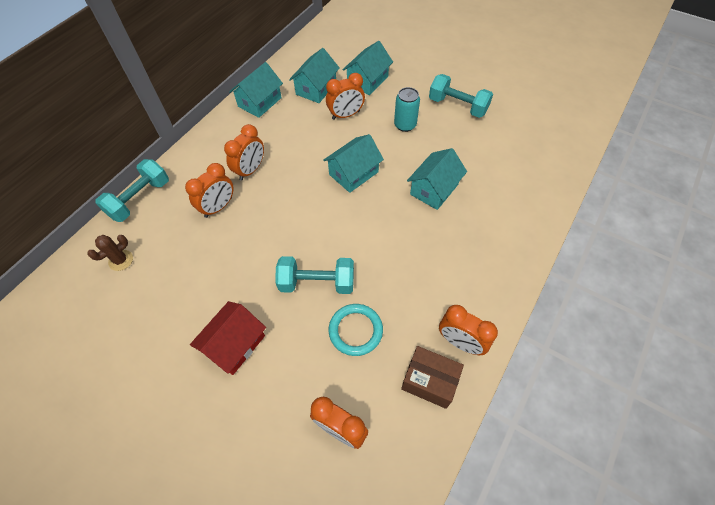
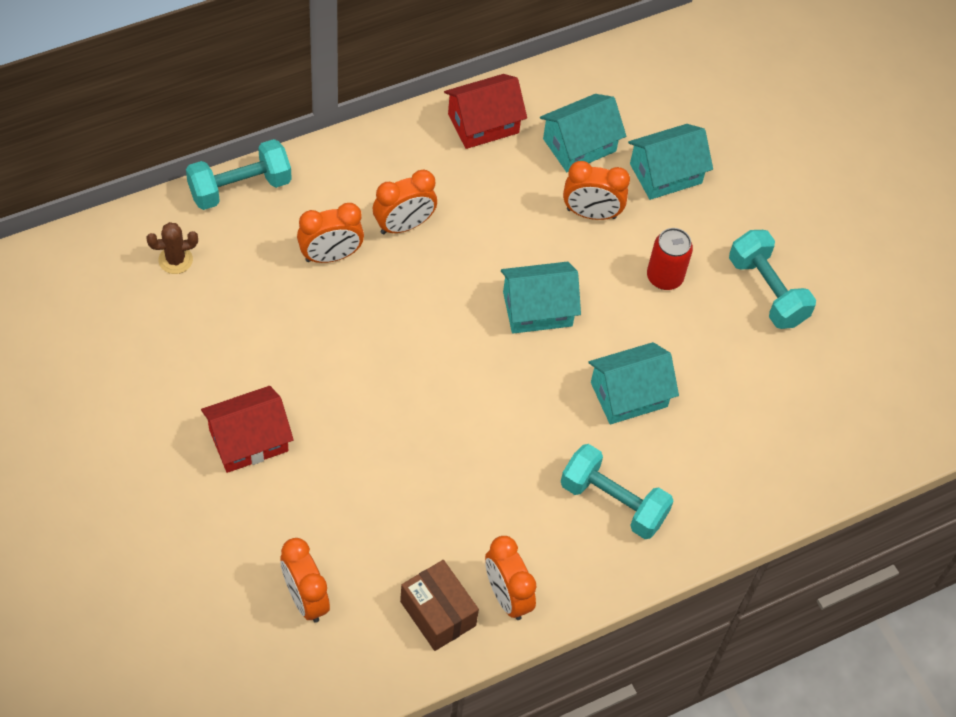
camera: 25 degrees right, 0 degrees up
turquoise house [229,62,283,118] -> red house [444,74,527,149]
turquoise dumbbell [275,256,354,294] -> turquoise dumbbell moved to [561,444,673,539]
turquoise ring [329,304,383,356] -> none
turquoise can [394,87,420,132] -> red can [647,228,693,290]

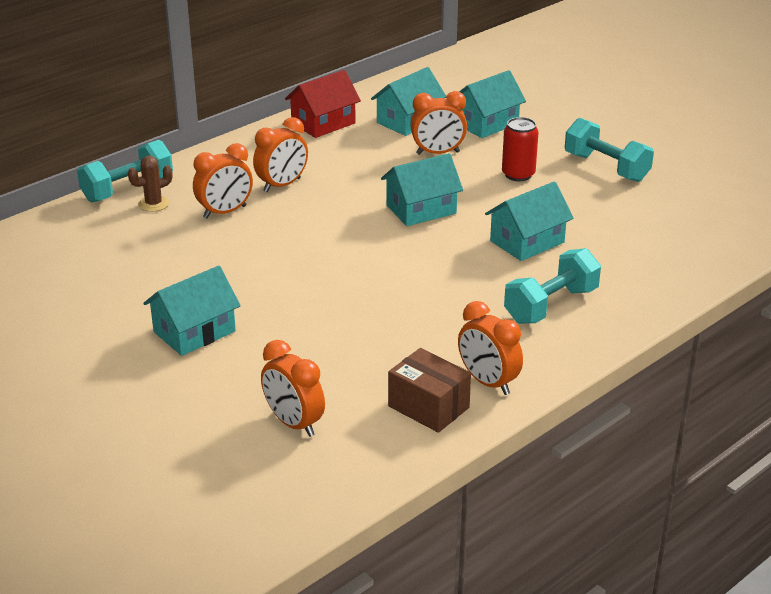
camera: 10 degrees left, 25 degrees down
brown cactus [146,222,198,274] -> brown cactus moved to [128,156,173,212]
red house [201,386,294,473] -> turquoise house [143,266,241,356]
turquoise dumbbell [561,444,673,539] -> turquoise dumbbell turned 60 degrees counterclockwise [504,248,601,324]

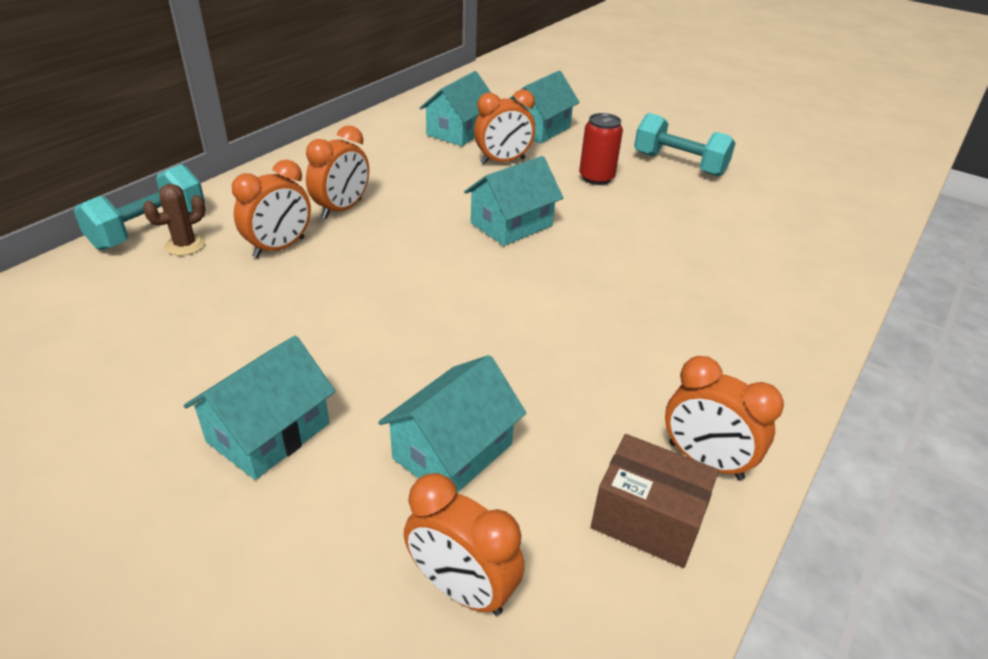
camera: 15 degrees left, 5 degrees up
red house [285,70,361,138] -> none
turquoise house [485,182,574,261] -> turquoise house moved to [378,355,526,493]
turquoise dumbbell [504,248,601,324] -> none

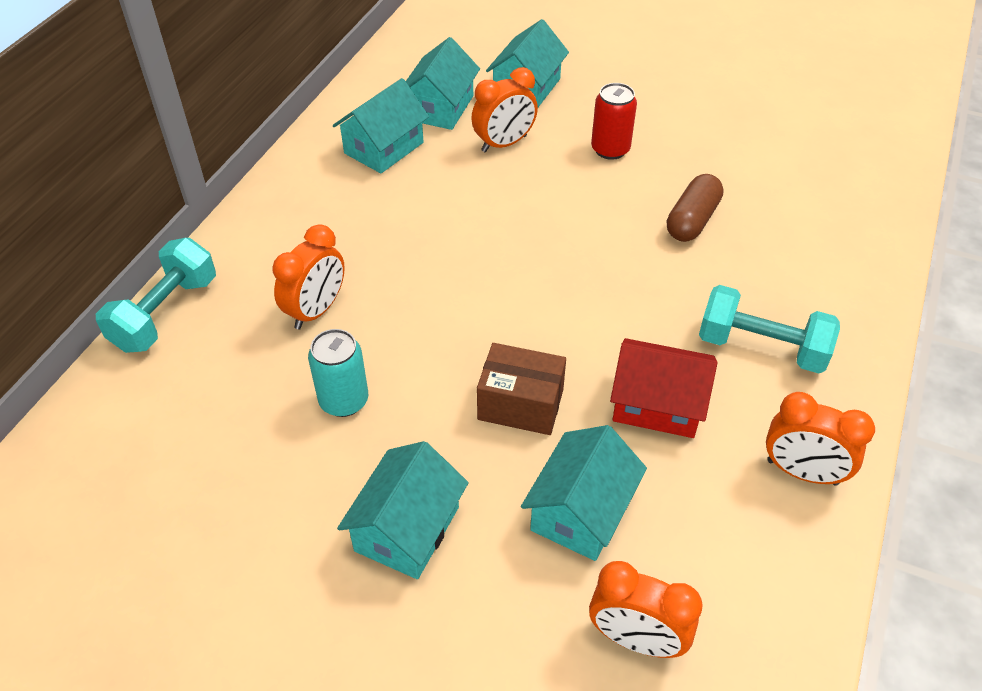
camera: 10 degrees left, 10 degrees up
brown cactus [143,184,205,256] -> none
orange clock [306,125,369,219] -> none
turquoise house [464,156,563,246] -> turquoise house moved to [333,78,429,173]
brown box [591,434,719,568] -> brown box moved to [477,343,566,435]
turquoise dumbbell [634,113,735,177] -> turquoise dumbbell moved to [699,285,840,374]
none -> turquoise can [308,329,368,417]
none -> red house [610,338,718,438]
none -> brown capsule [667,174,723,242]

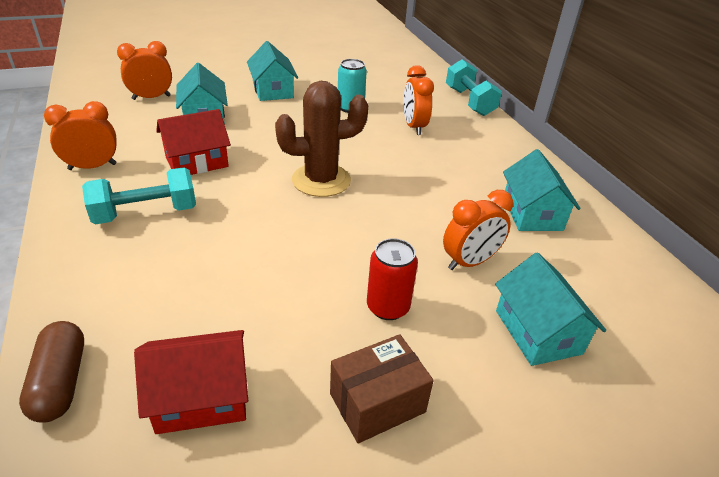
camera: 135 degrees right, 10 degrees down
turquoise house [406,37,480,130] -> none
orange clock [471,67,538,152] -> orange clock turned 135 degrees counterclockwise [443,190,513,270]
brown box [477,343,566,435] -> brown box moved to [330,334,434,443]
brown capsule [667,174,723,242] -> brown capsule moved to [19,321,84,423]
none -> red house [134,330,248,434]
none -> brown cactus [275,81,368,197]

